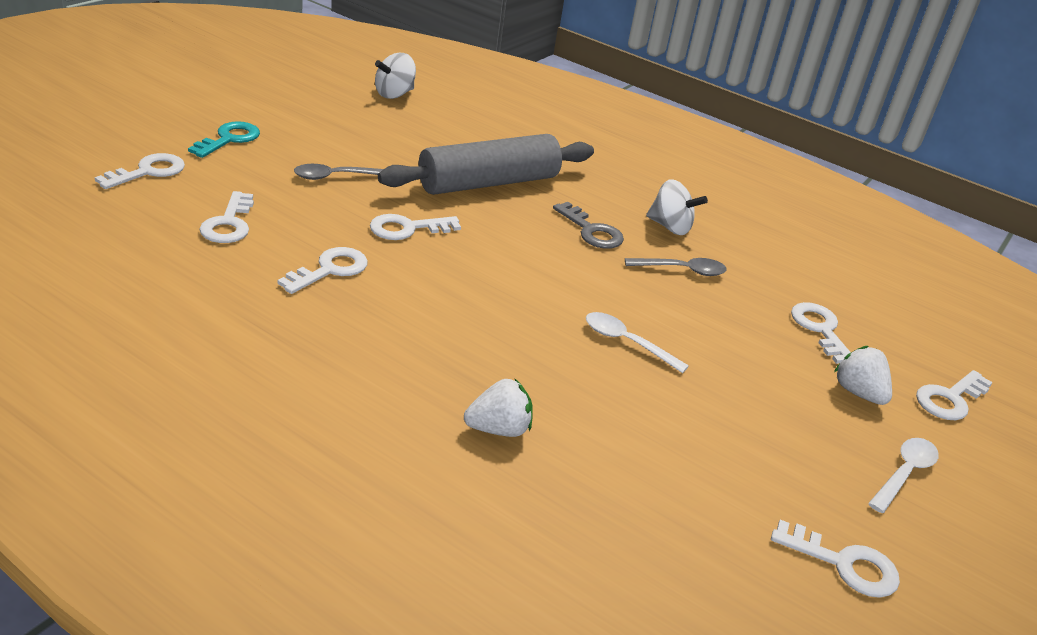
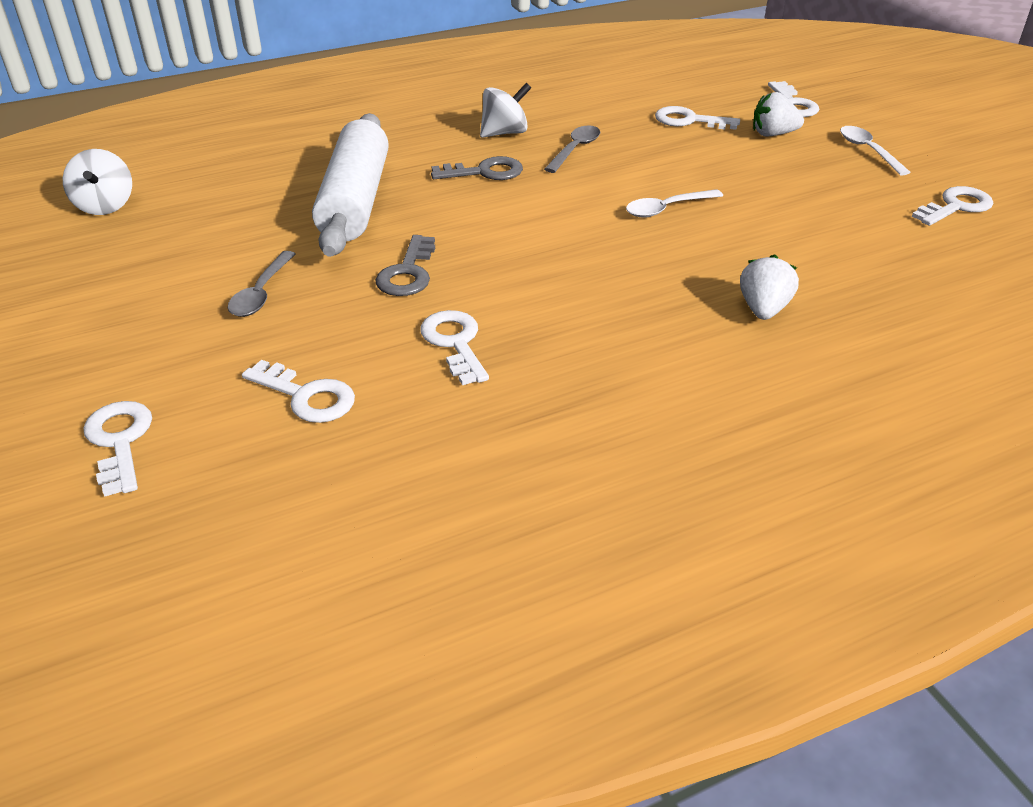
camera: 55 degrees left, 5 degrees up
turquoise key [188,121,260,158] -> none
white key [370,214,461,240] -> grey key [375,235,435,296]
grey rolling pin [378,134,594,195] -> white rolling pin [312,113,389,257]

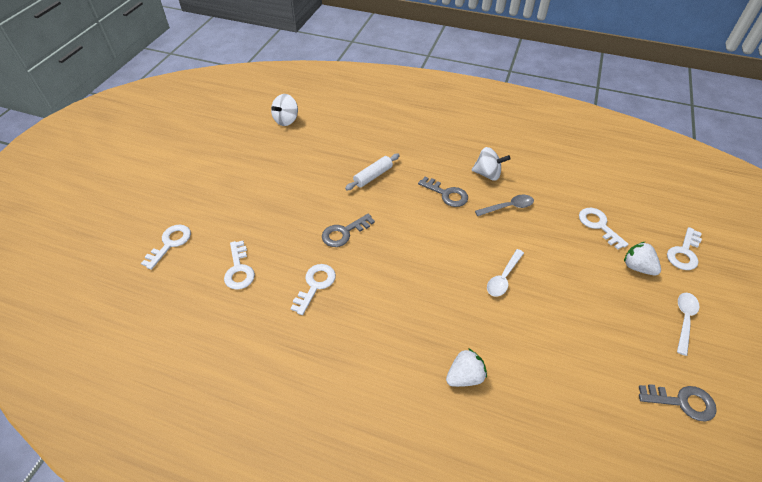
camera: 45 degrees right, 10 degrees up
grey spoon [228,251,295,317] -> none
white rolling pin [312,113,389,257] -> white rolling pin [345,154,400,190], size x0.49
white spoon [626,189,723,218] -> white spoon turned 75 degrees counterclockwise [487,249,524,297]
white key [912,186,993,226] -> grey key [639,384,717,422]

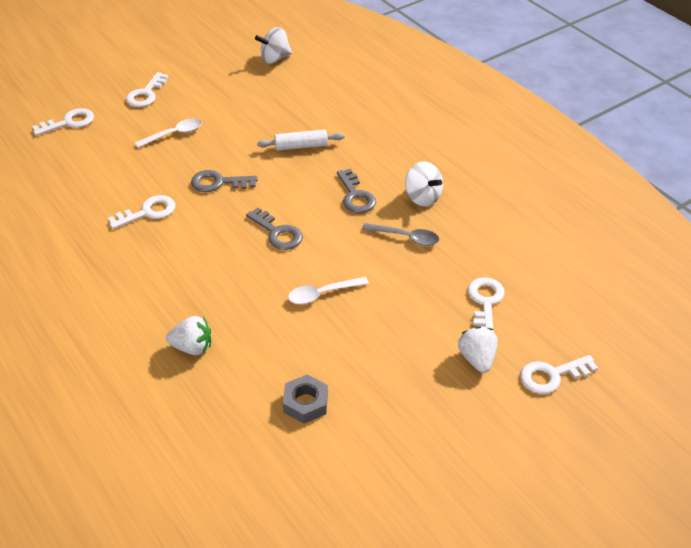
camera: 35 degrees right, 5 degrees down
white key [224,241,255,290] -> white key moved to [126,72,168,107]
grey key [639,384,717,422] -> grey key moved to [246,208,303,250]
white spoon [677,293,699,356] -> white spoon moved to [135,118,202,148]
none -> grey nut [283,374,328,423]

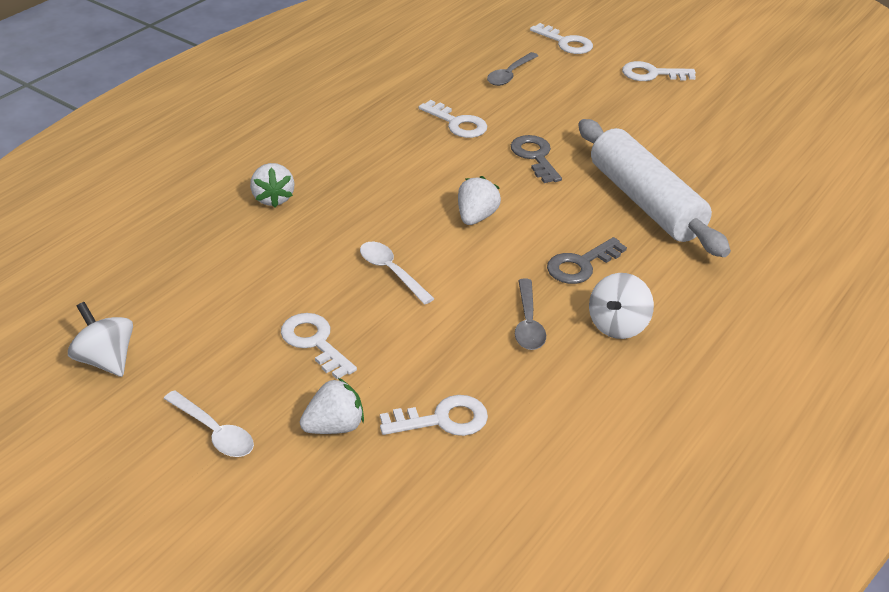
camera: 70 degrees right, 5 degrees down
white spoon [135,118,202,148] -> white spoon moved to [164,390,254,457]
grey key [246,208,303,250] -> white strawberry [458,176,501,225]
white spinning top [255,27,292,64] -> white spinning top moved to [68,302,133,377]
white rolling pin [257,129,345,151] -> white rolling pin [578,119,731,257], size x2.05
grey nut [283,374,328,423] -> none
white key [520,355,598,394] -> white key moved to [281,313,357,379]
none -> grey spoon [487,52,538,86]

